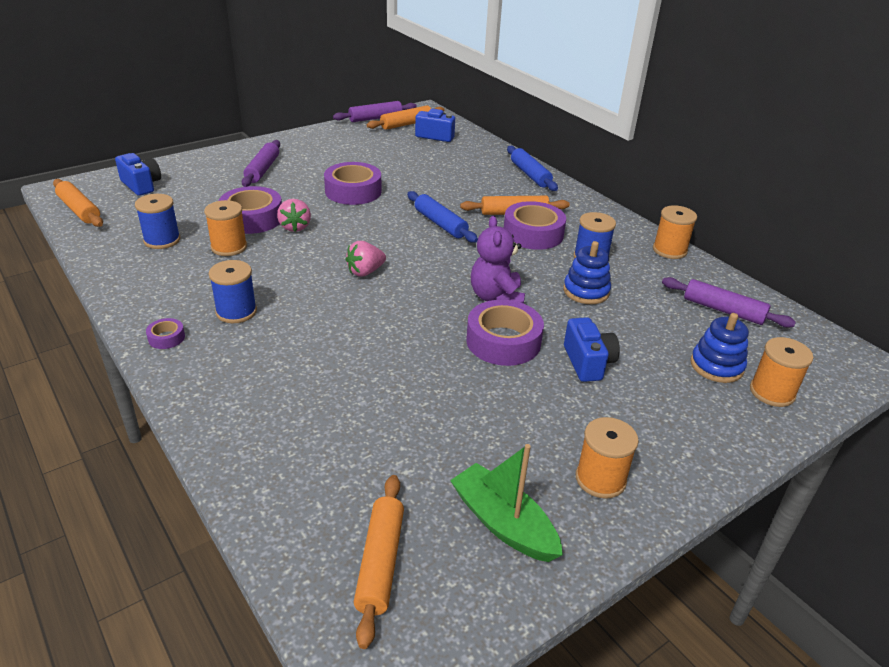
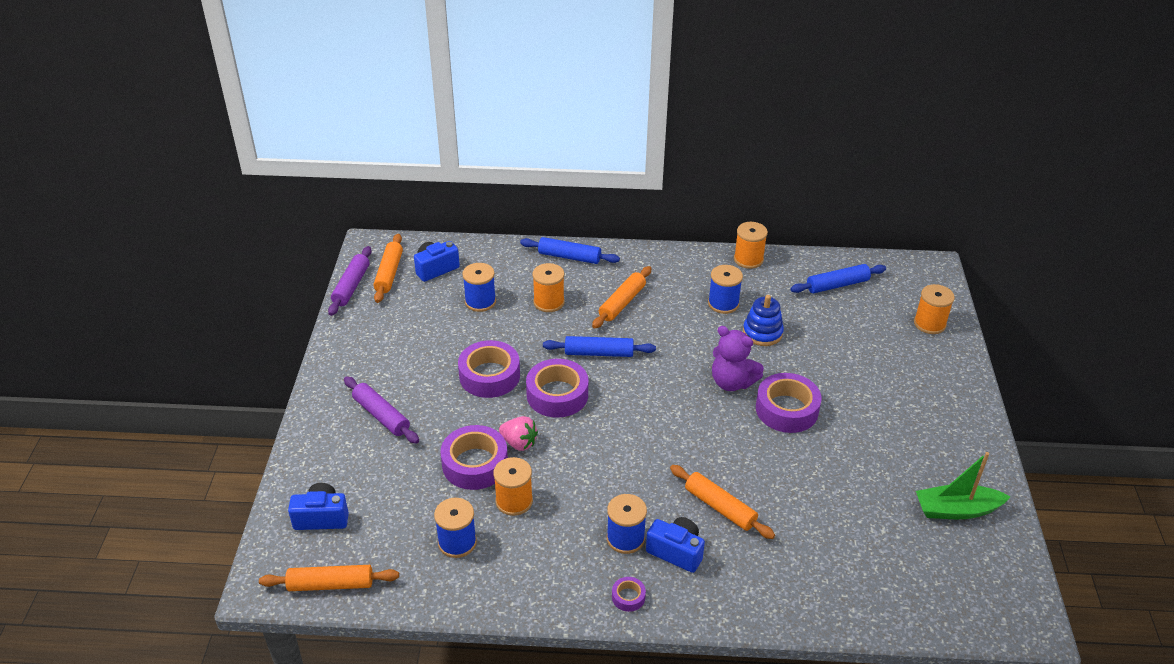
camera: 50 degrees left, 5 degrees up
pink strawberry [345,241,386,277] -> none
orange rolling pin [354,475,404,649] -> orange rolling pin moved to [670,465,775,539]
purple tape [504,201,566,250] -> purple tape moved to [526,359,588,418]
blue camera [564,317,620,382] -> blue camera moved to [646,517,705,573]
orange spool [576,417,639,499] -> orange spool moved to [533,263,565,312]
purple rolling pin [662,277,796,328] -> blue rolling pin [790,264,886,293]
blue stacking toy [690,313,749,383] -> none
none -> blue spool [462,263,496,312]

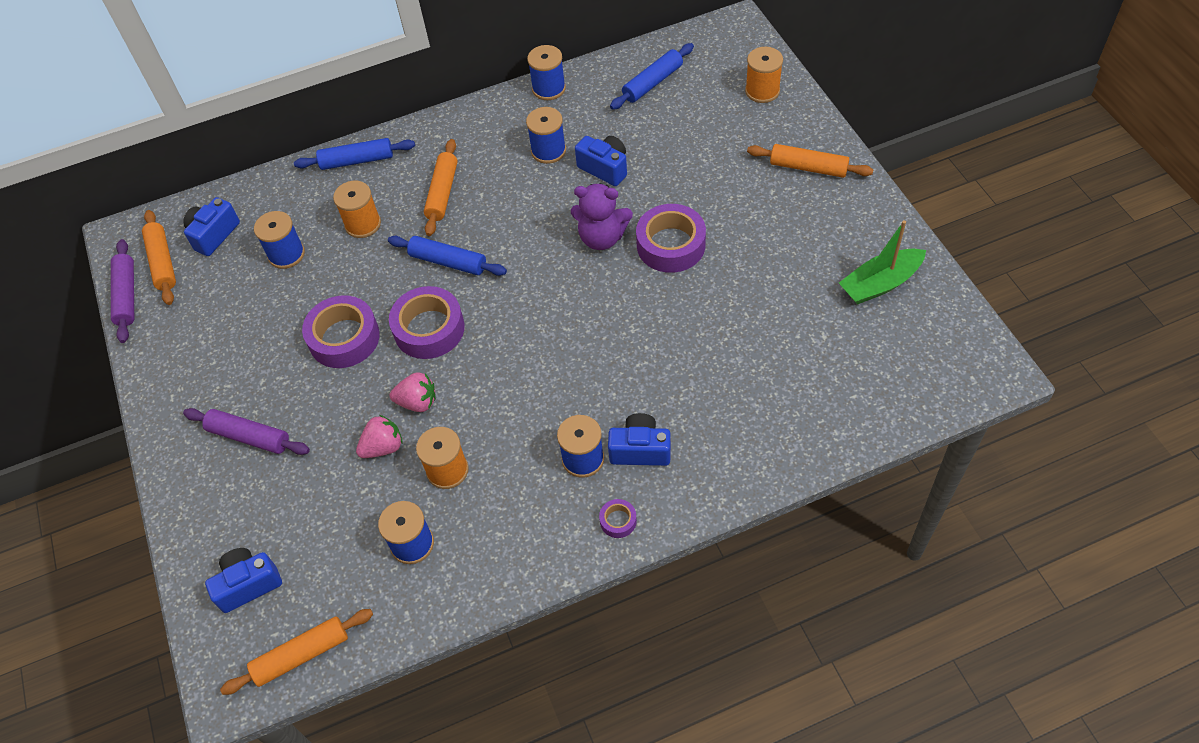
camera: 20 degrees left, 15 degrees up
purple tape [440,425,508,490] -> pink strawberry [356,415,403,458]
blue rolling pin [543,336,656,357] -> blue rolling pin turned 45 degrees clockwise [388,236,507,276]
orange rolling pin [670,465,775,539] -> orange rolling pin moved to [747,144,873,178]
orange spool [734,222,768,269] -> blue spool [527,45,566,100]
blue stacking toy [743,295,784,346] -> blue camera [575,136,627,186]

